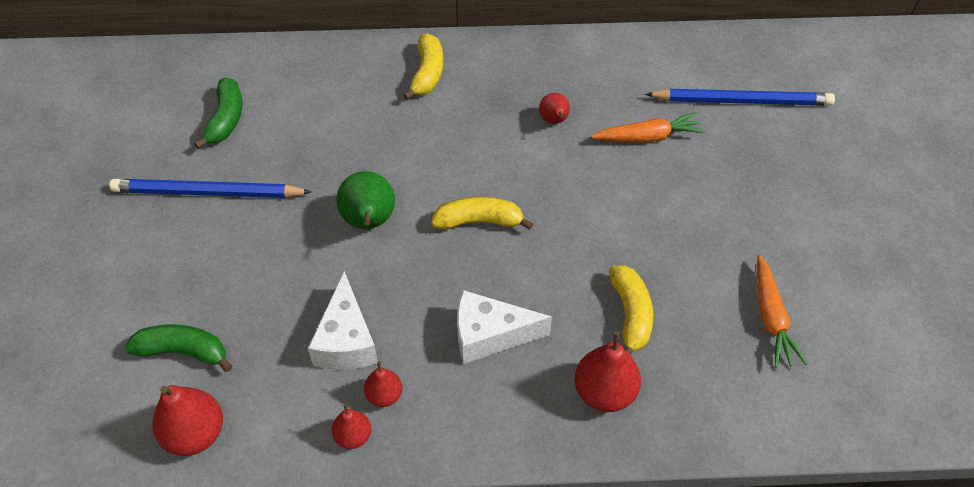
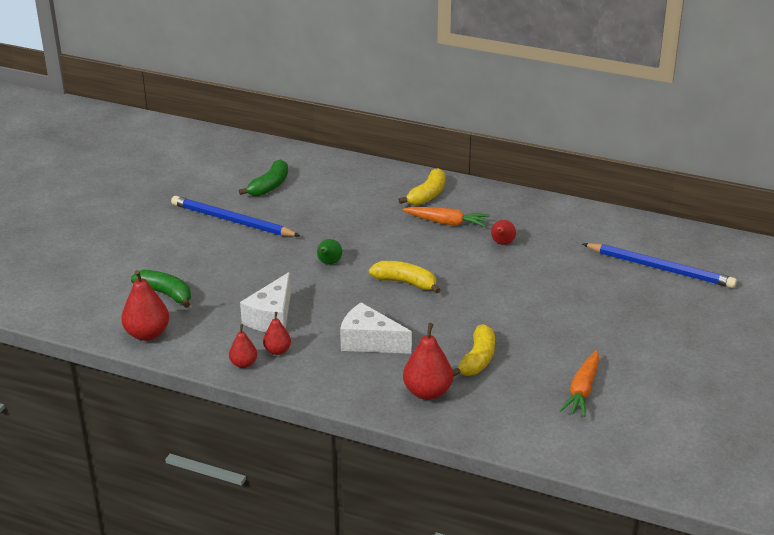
camera: 25 degrees right, 20 degrees down
green pear [336,171,395,229] -> green pear [317,239,342,265], size x0.58
orange carrot [591,112,704,142] -> orange carrot moved to [403,207,490,227]

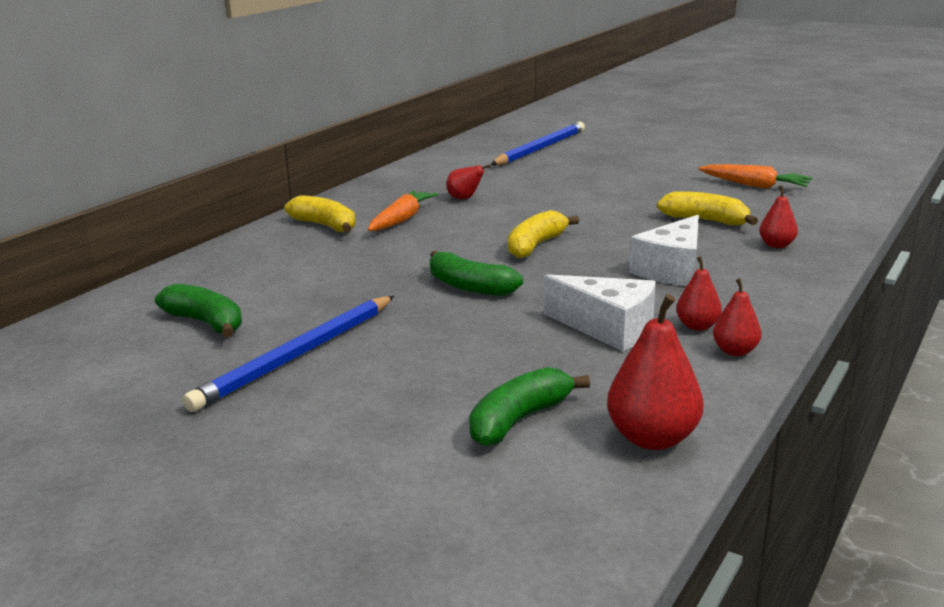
camera: 80 degrees left, 10 degrees down
green pear [317,239,342,265] -> green banana [430,251,523,296]
red pear [403,323,453,400] -> red pear [759,185,798,248], size x0.58

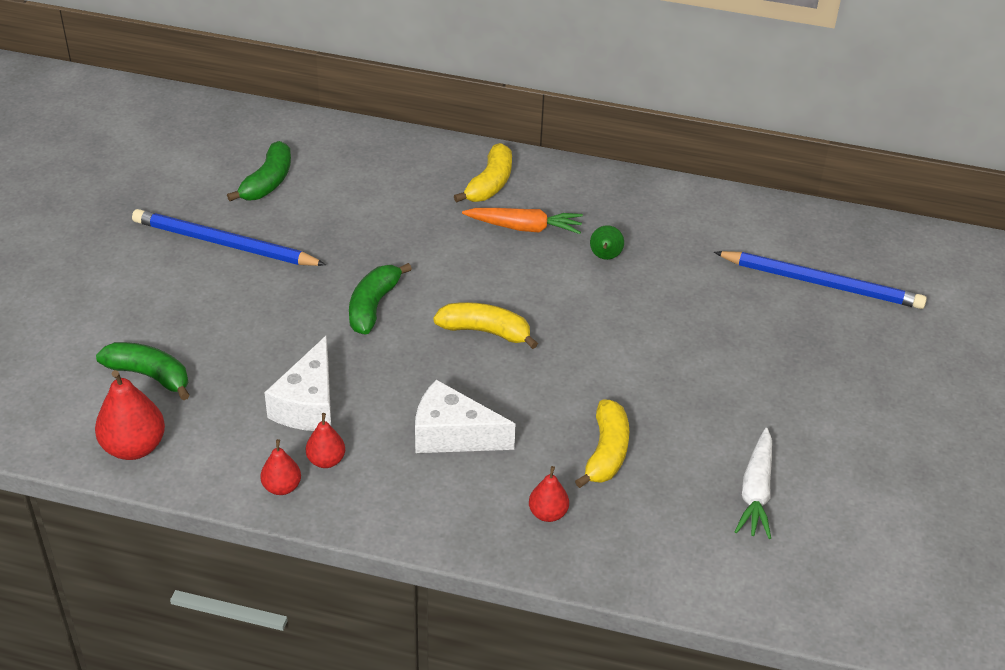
camera: 70 degrees right, 20 degrees up
red pear [446,164,491,199] -> green pear [590,225,624,260]
orange carrot [698,164,813,189] -> white carrot [735,428,772,539]

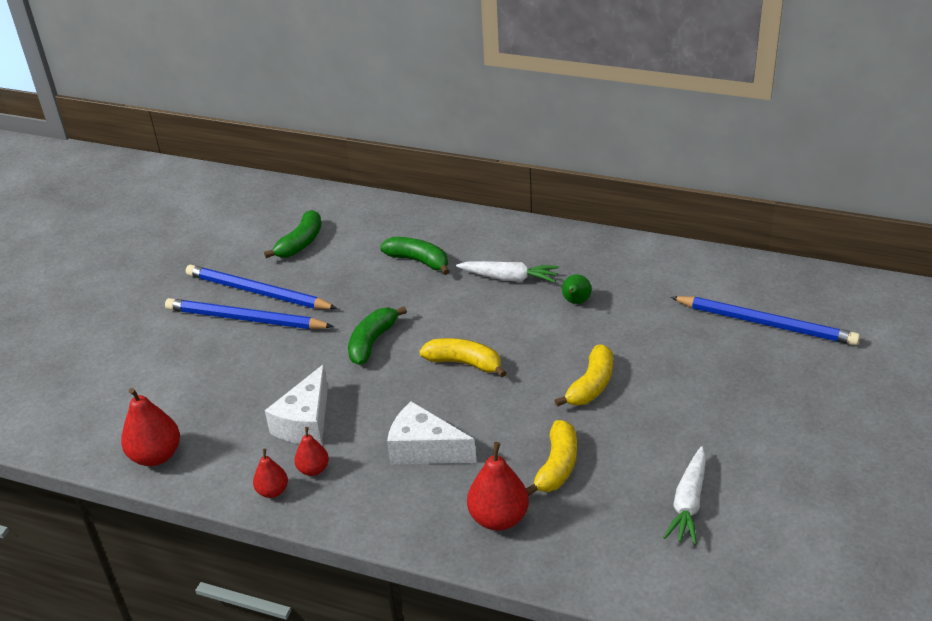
camera: 10 degrees right, 5 degrees down
green banana [96,342,190,400] -> green banana moved to [380,237,450,275]
yellow banana [454,143,512,203] -> yellow banana moved to [554,344,613,407]
orange carrot [462,208,583,234] -> white carrot [456,261,559,283]
red pear [529,466,569,522] -> red pear [467,442,529,531], size x1.71
none -> blue pencil [165,298,334,329]

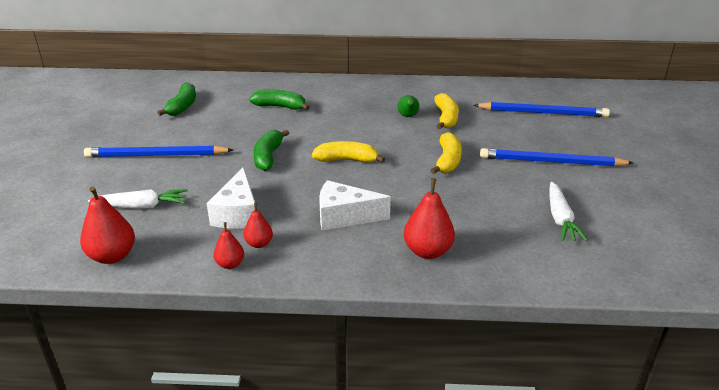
camera: 20 degrees left, 5 degrees down
blue pencil [186,265,337,309] -> blue pencil moved to [480,148,633,167]
white carrot [456,261,559,283] -> white carrot moved to [88,189,188,209]
yellow banana [526,420,577,496] -> yellow banana moved to [434,93,459,129]

